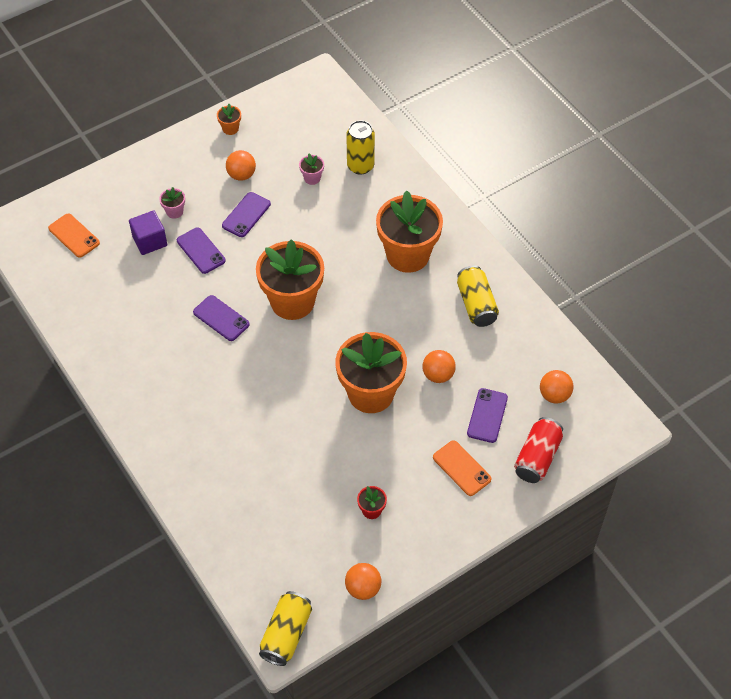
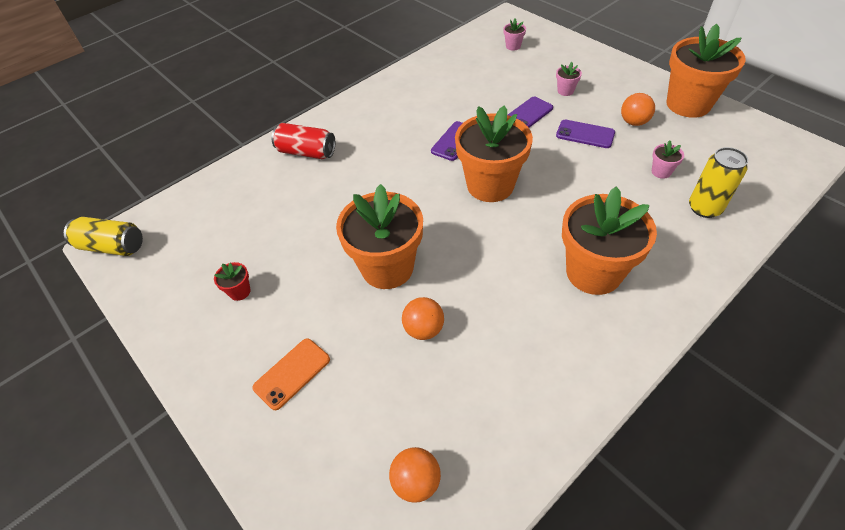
camera: 85 degrees right, 5 degrees down
orange phone [48,213,100,258] -> pink flower pot [503,19,526,51]
purple cube [129,210,167,255] -> none
orange flower pot [217,104,241,135] -> orange flower pot [667,24,746,118], size x2.50
orange ball [345,563,381,600] -> none
yellow can [457,265,499,327] -> none
purple phone [467,388,508,443] -> none
red can [514,417,563,483] -> red can moved to [271,123,335,159]

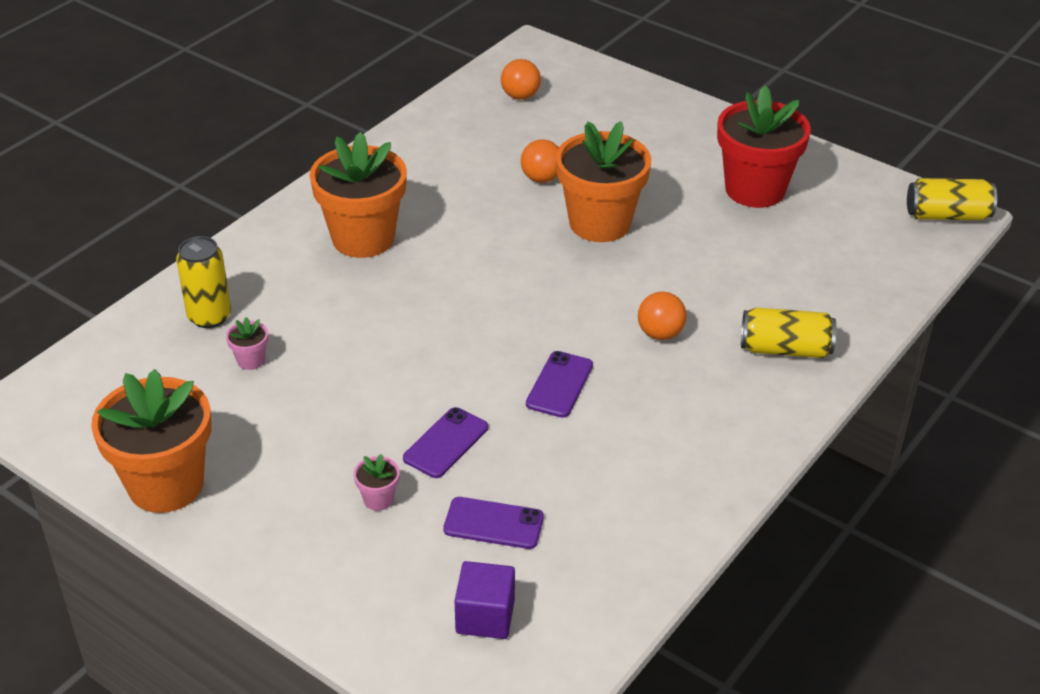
camera: 165 degrees right, 10 degrees down
red flower pot [214,262,251,301] -> red flower pot [717,86,811,208], size x2.50
orange phone [252,338,330,410] -> none
red can [271,123,335,159] -> yellow can [741,307,836,358]
orange flower pot [455,105,533,202] -> none
pink flower pot [503,19,526,51] -> purple cube [455,561,515,639]
purple phone [556,120,615,148] -> purple phone moved to [443,497,544,549]
orange ball [621,93,655,126] -> orange ball moved to [638,291,687,340]

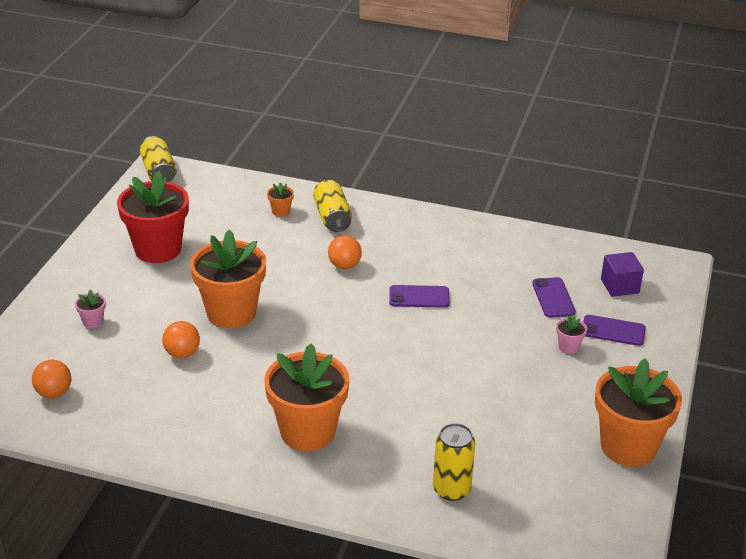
camera: 110 degrees left, 5 degrees down
pink flower pot [226,317,268,370] -> pink flower pot moved to [75,289,106,329]
purple phone [403,407,488,478] -> purple phone moved to [583,315,646,346]
none -> orange flower pot [267,182,294,217]

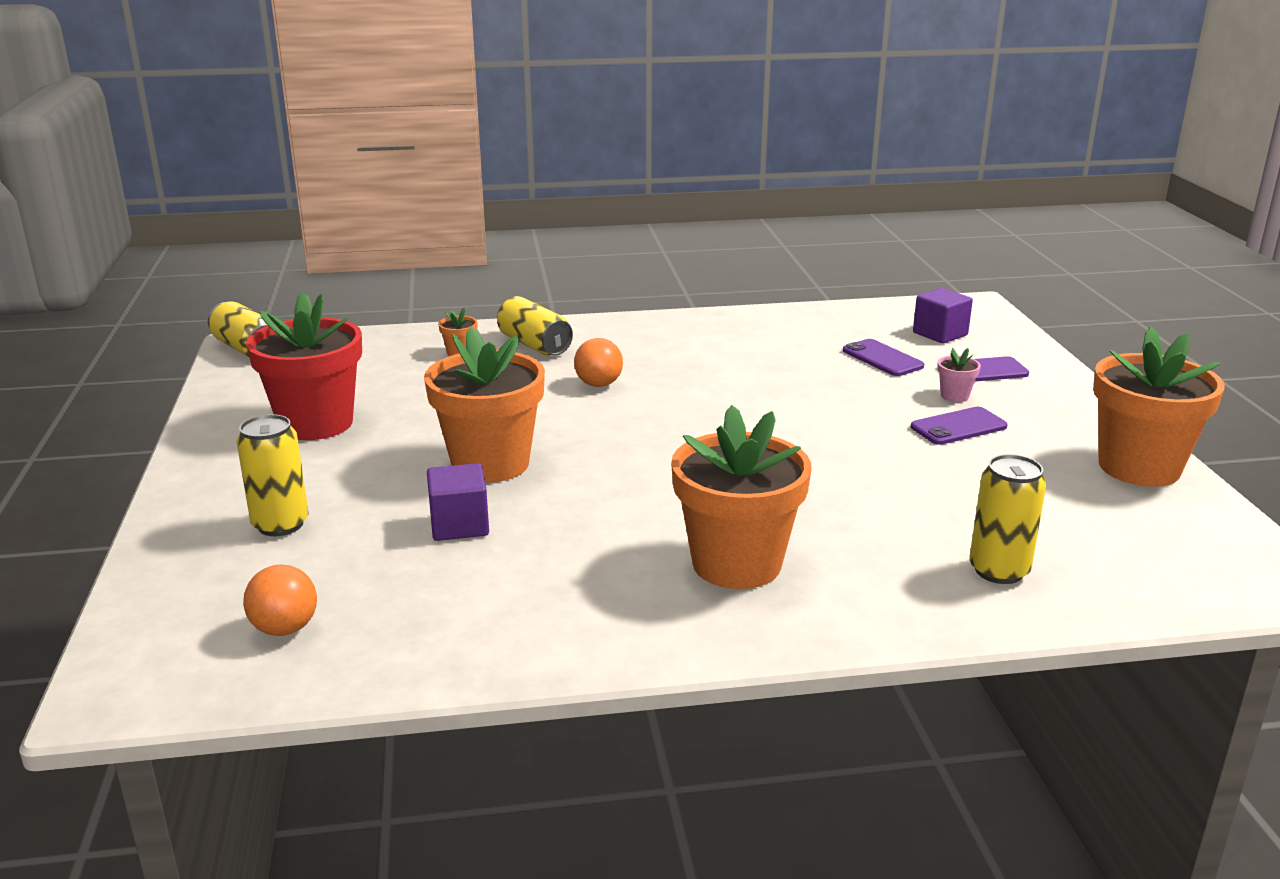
camera: 25 degrees left, 10 degrees down
pink flower pot [75,289,106,329] -> yellow can [237,414,309,536]
orange ball [162,321,200,358] -> purple cube [427,463,489,541]
purple phone [389,285,450,308] -> purple phone moved to [911,407,1007,445]

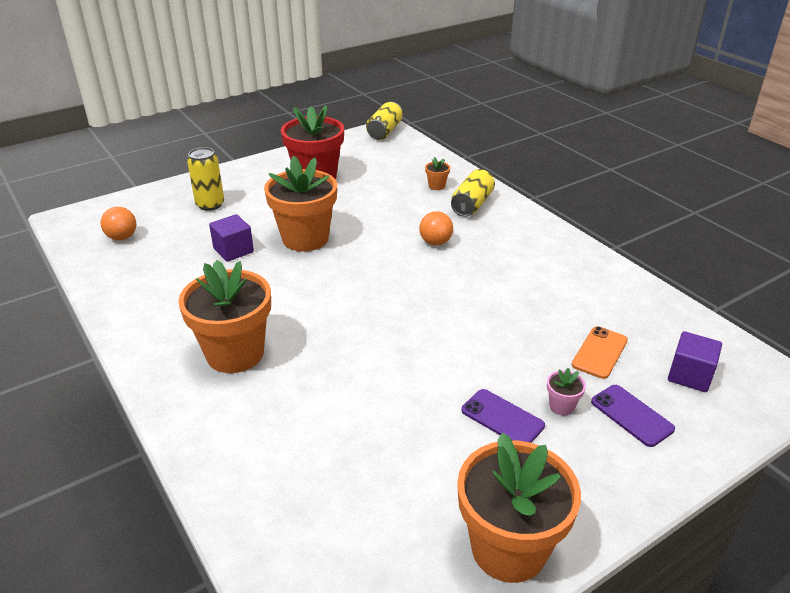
camera: 65 degrees right, 10 degrees up
purple phone [843,339,924,376] -> orange phone [572,326,628,379]
yellow can [970,454,1046,584] -> none

